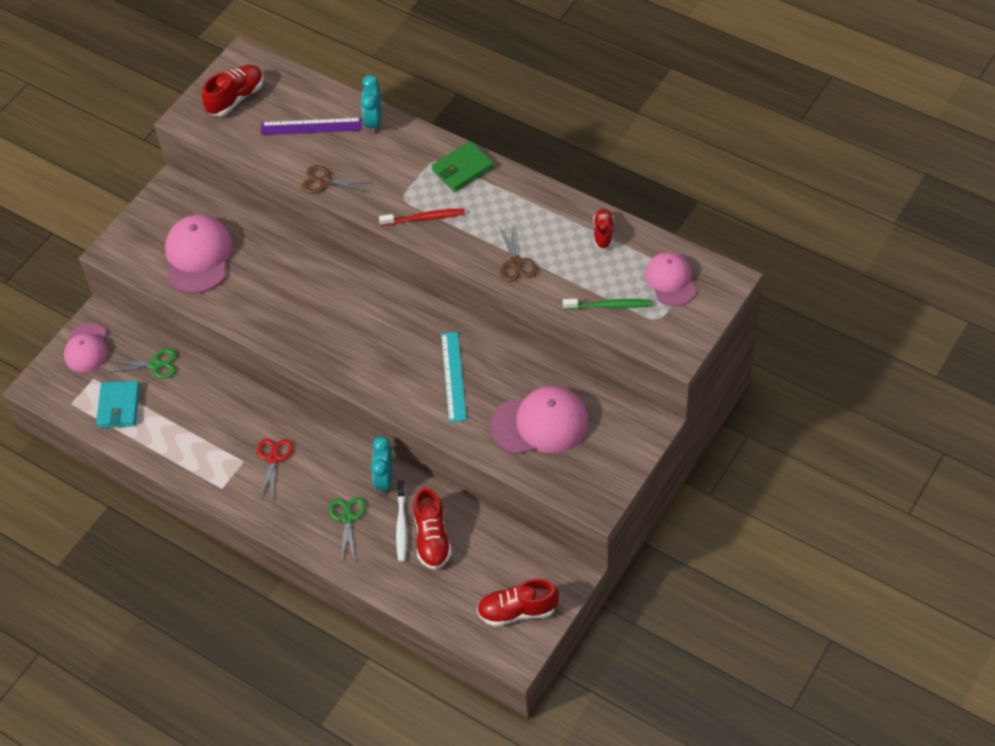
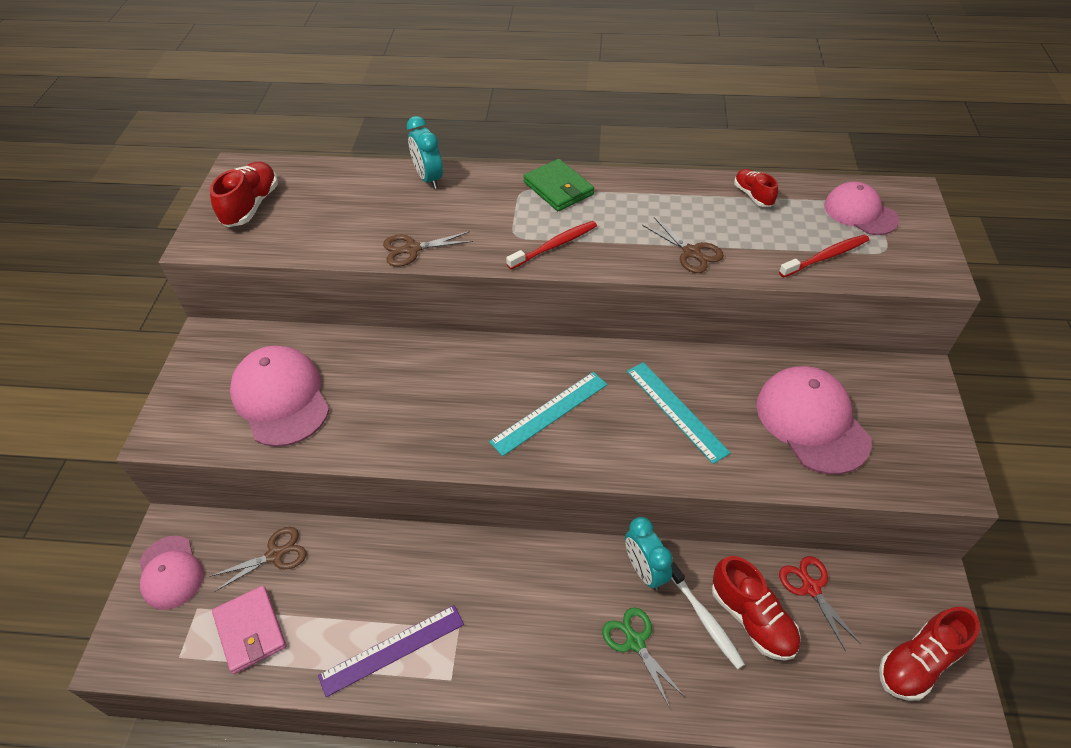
camera: 30 degrees left, 5 degrees down
turquoise wallet [96,381,140,428] -> pink wallet [212,586,286,674]
green scissors [108,349,177,379] -> brown scissors [210,527,307,591]
red scissors [257,439,293,500] -> red scissors moved to [779,556,861,651]
purple ruler [261,118,362,135] -> purple ruler moved to [318,605,464,697]
green wallet [432,141,494,192] -> green wallet turned 60 degrees counterclockwise [523,159,594,211]
pink cap [490,386,589,455] -> pink cap turned 75 degrees counterclockwise [756,366,872,474]
green toothbrush [563,299,652,310] -> red toothbrush [779,234,869,277]
none -> turquoise ruler [489,372,607,456]

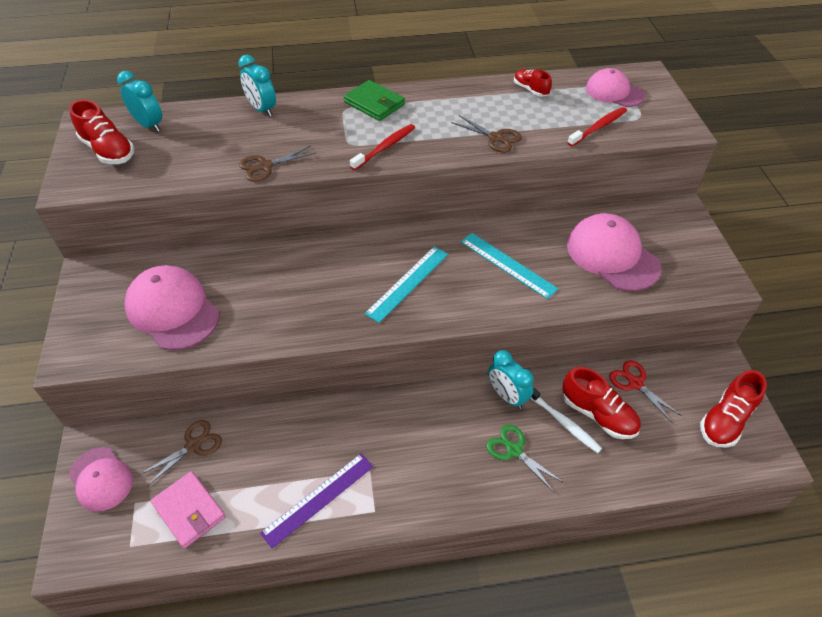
camera: 15 degrees left, 0 degrees up
red shoe [210,162,278,227] -> red shoe turned 135 degrees clockwise [69,99,135,164]
none -> turquoise clock [117,71,162,132]

